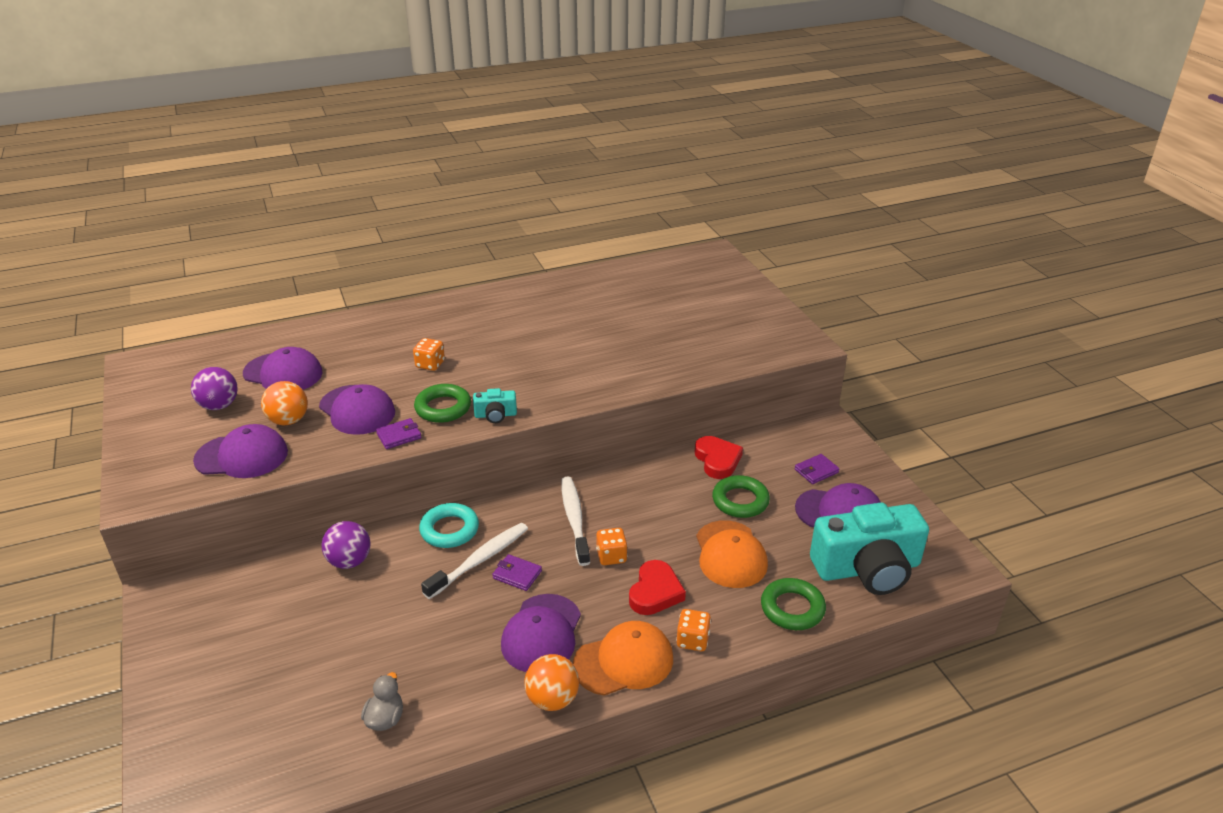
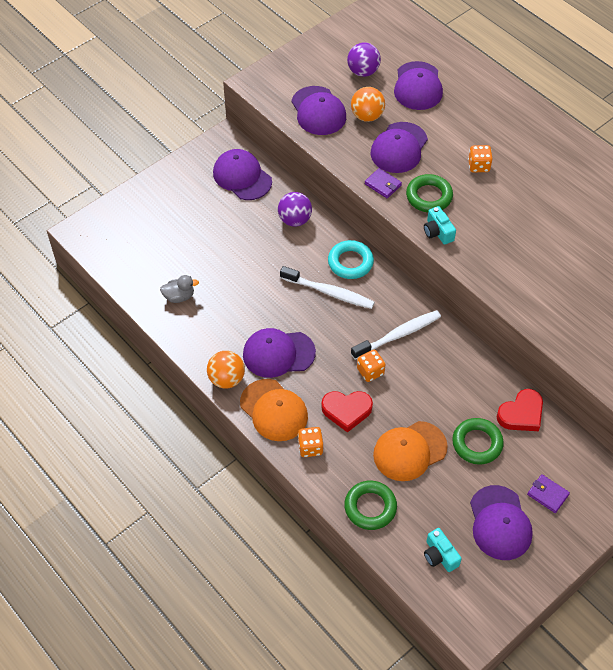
camera: 70 degrees right, 20 degrees up
purple wallet [492,554,542,591] -> none
turquoise camera [810,503,929,595] -> turquoise camera [424,528,462,572], size x0.43
none -> purple cap [213,149,272,200]

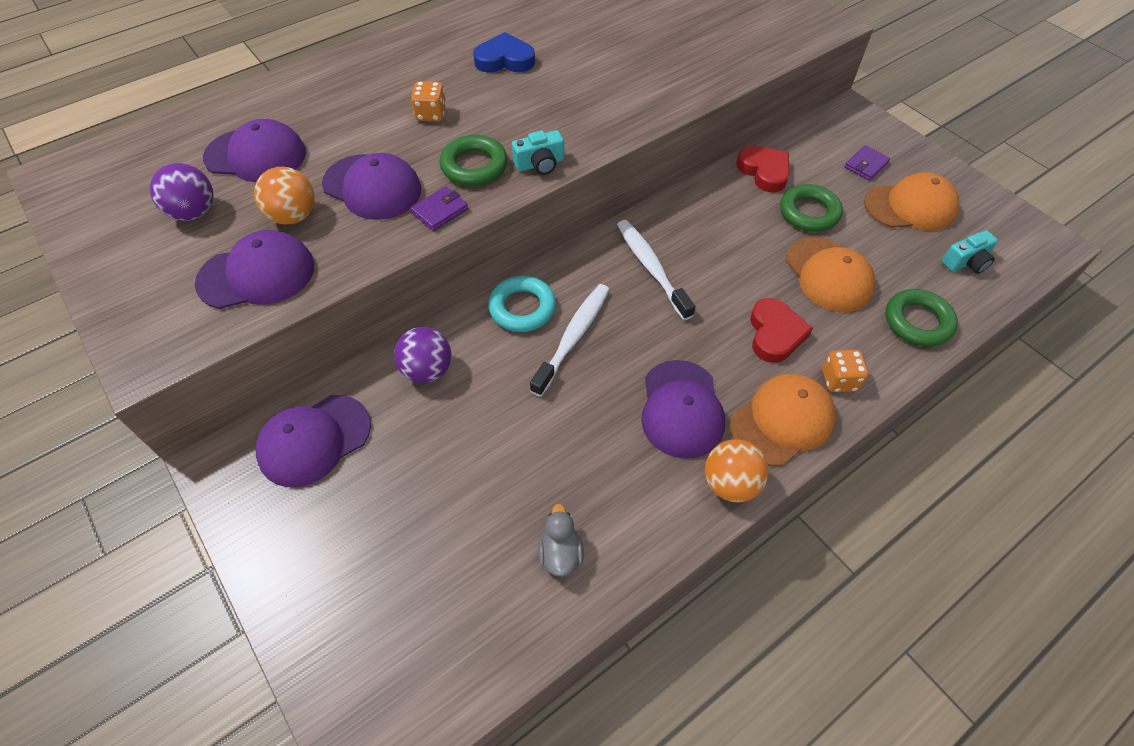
camera: 85 degrees left, 0 degrees up
orange dice [357,350,386,382] -> none
purple cap [470,485,533,560] -> orange cap [864,172,959,231]
none -> blue heart [473,32,535,73]

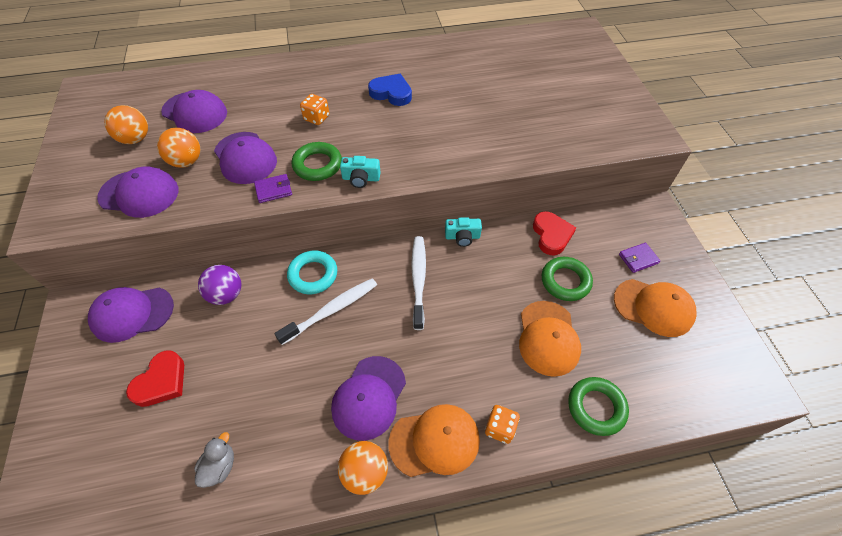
camera: 25 degrees right, 0 degrees up
purple ball [150,163,213,221] -> orange ball [104,105,148,144]
red heart [750,298,813,363] -> red heart moved to [126,350,184,407]
turquoise camera [942,230,998,274] -> turquoise camera moved to [445,217,482,247]

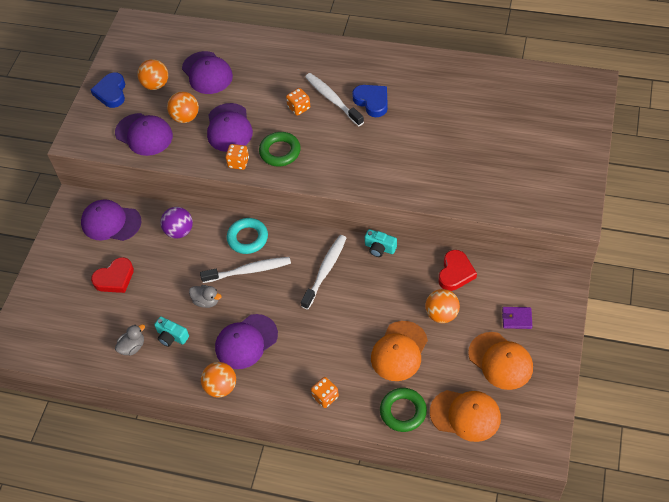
camera: 30 degrees right, 0 degrees up
purple wallet [254,174,292,203] -> orange dice [226,144,249,170]
turquoise camera [340,156,381,188] -> turquoise camera moved to [154,316,189,347]
orange cap [388,404,480,477] -> orange cap moved to [430,390,501,442]
green ring [542,257,593,301] -> orange ball [425,289,460,323]
none -> blue heart [91,73,125,108]
none -> grey duck [189,285,222,308]
none -> white toothbrush [305,73,364,126]

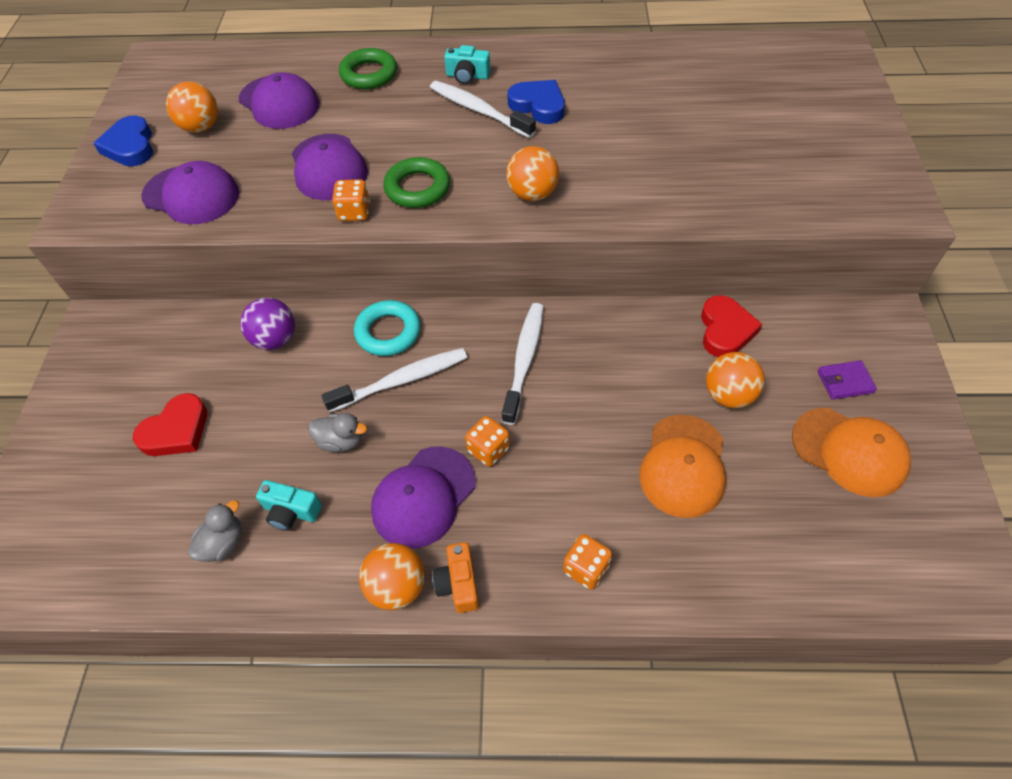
camera: 15 degrees left, 0 degrees up
purple cap [81,199,141,241] -> none
orange ball [167,92,199,123] -> orange ball moved to [506,146,559,201]
orange dice [286,88,310,115] -> orange dice moved to [465,416,510,467]
turquoise camera [365,229,397,257] -> turquoise camera moved to [444,45,490,84]
green ring [380,388,427,432] -> green ring moved to [339,48,397,89]
orange cap [430,390,501,442] -> none
none -> orange camera [432,542,479,613]

